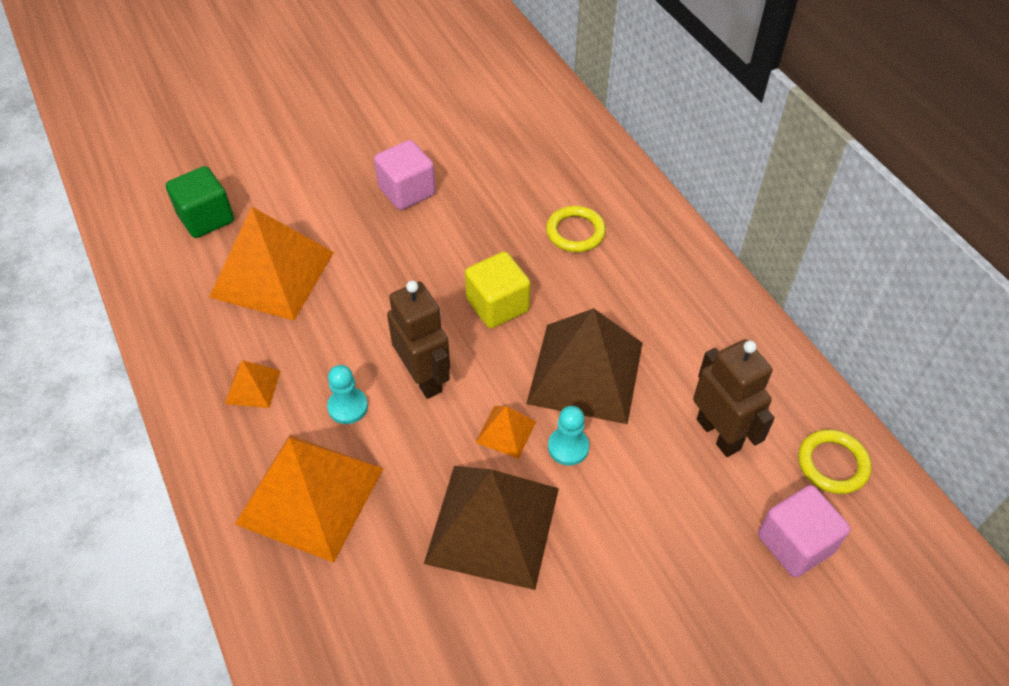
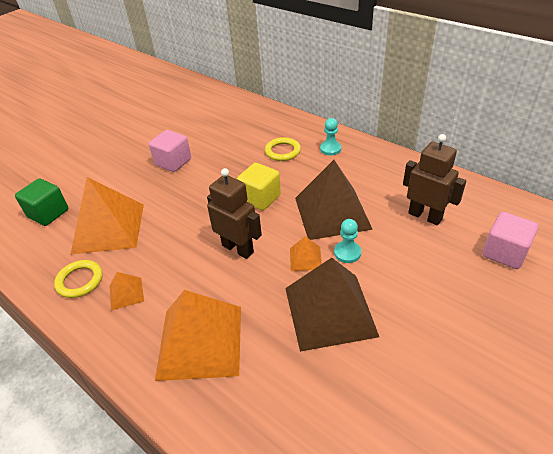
camera: 20 degrees left, 10 degrees down
turquoise pawn [327,365,368,424] -> turquoise pawn moved to [320,118,341,155]
yellow ring [798,429,872,494] -> yellow ring moved to [54,260,103,298]

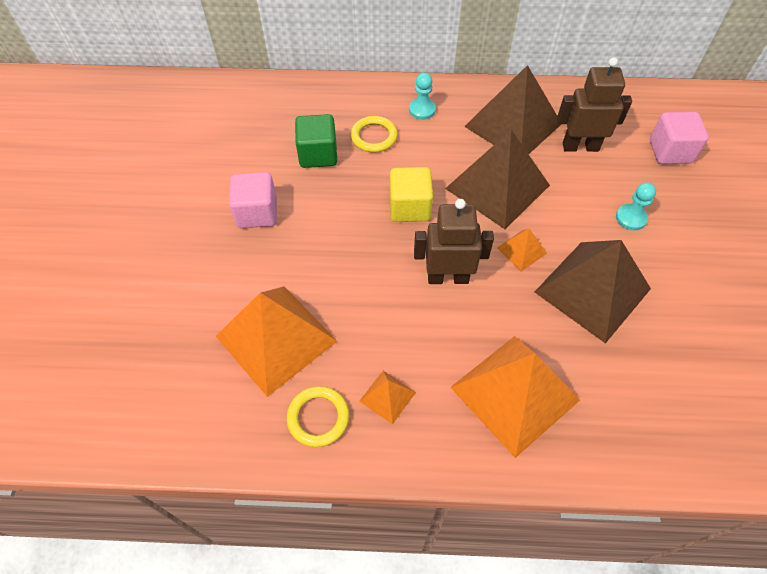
camera: 40 degrees left, 15 degrees up
green cube [15,179,68,226] -> green cube moved to [295,114,337,168]
turquoise pawn [334,219,361,263] -> turquoise pawn moved to [616,183,656,230]
none -> brown pyramid [464,65,561,154]

